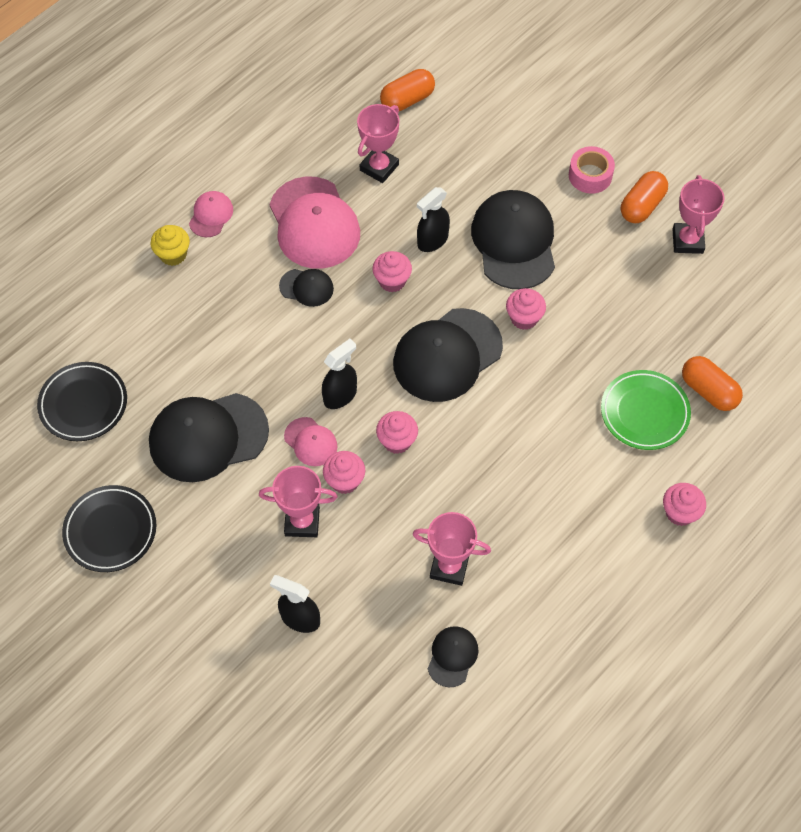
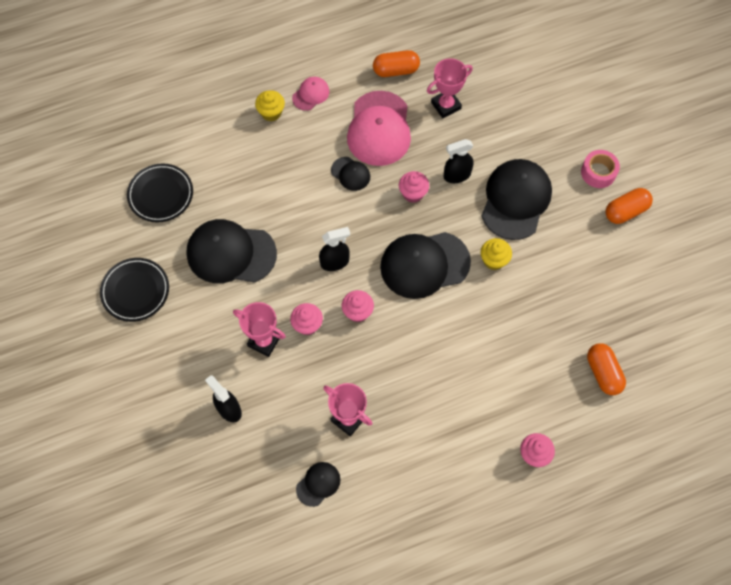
camera: 25 degrees right, 5 degrees up
pink cap [284,417,338,466] -> none
orange capsule [380,69,435,111] -> orange capsule moved to [373,50,420,77]
pink cupcake [506,288,546,330] -> yellow cupcake [481,238,512,270]
green plate [601,370,691,450] -> none
pink trophy [673,175,725,254] -> none

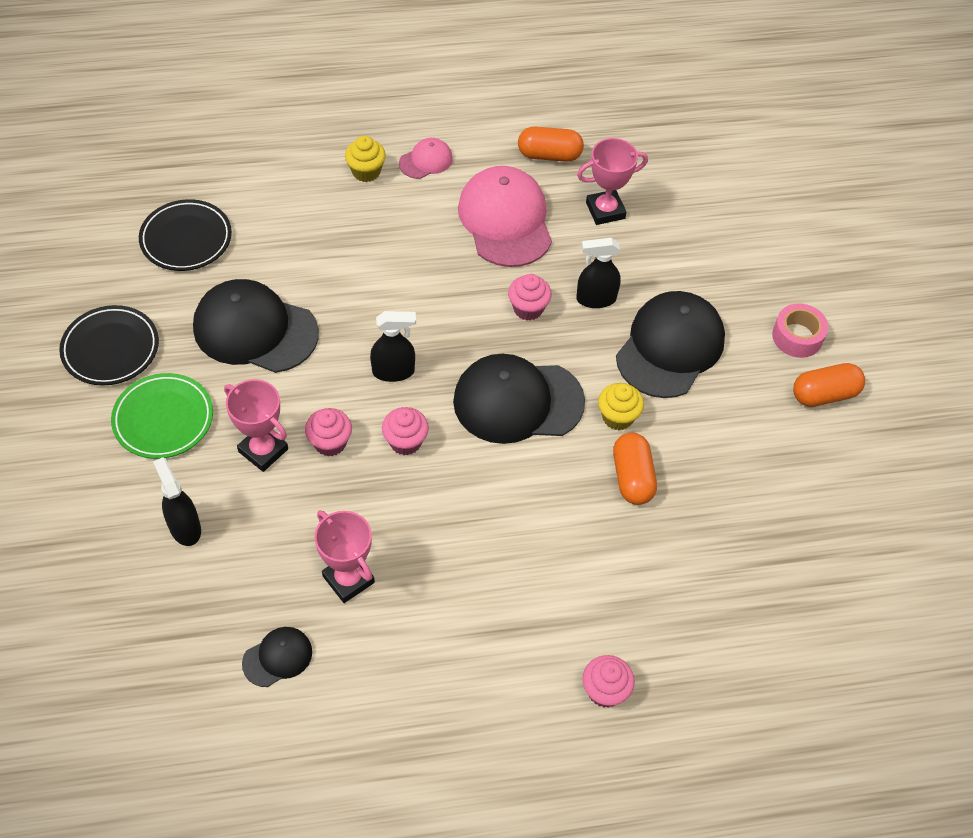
camera: 10 degrees right, 10 degrees down
black cap [331,157,370,191] -> none
pink cap [347,91,411,166] -> pink cap turned 150 degrees clockwise [458,166,552,267]
orange capsule [587,343,626,395] -> orange capsule moved to [613,432,657,505]
none -> green plate [111,373,213,459]

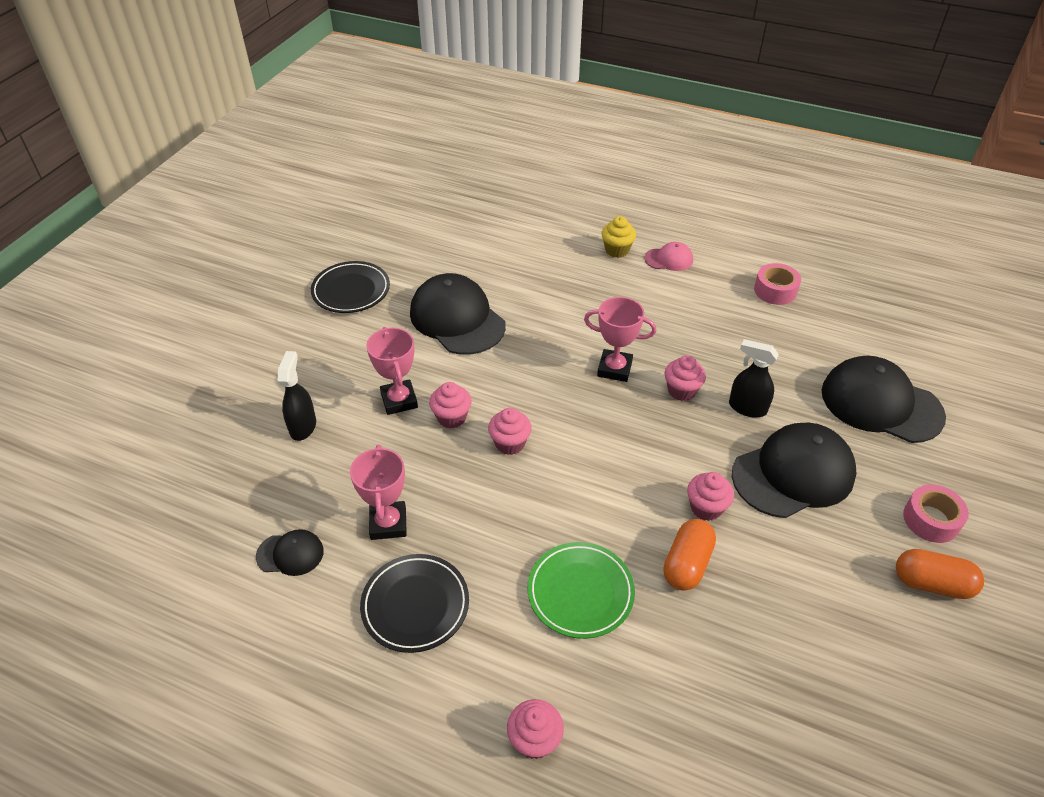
camera: 35 degrees right, 10 degrees down
green plate [111,373,213,459] -> green plate moved to [527,542,635,639]
black plate [139,199,232,271] -> black plate moved to [360,554,469,653]
black spray bottle [370,311,416,382] -> none
black cap [453,354,585,444] -> black cap moved to [822,356,946,443]
pink cap [458,166,552,267] -> none
orange capsule [518,127,584,162] -> pink tape [754,263,801,305]
pink trophy [577,138,648,225] -> pink trophy moved to [584,297,656,382]
yellow cupcake [598,383,644,430] -> pink cupcake [687,472,734,521]

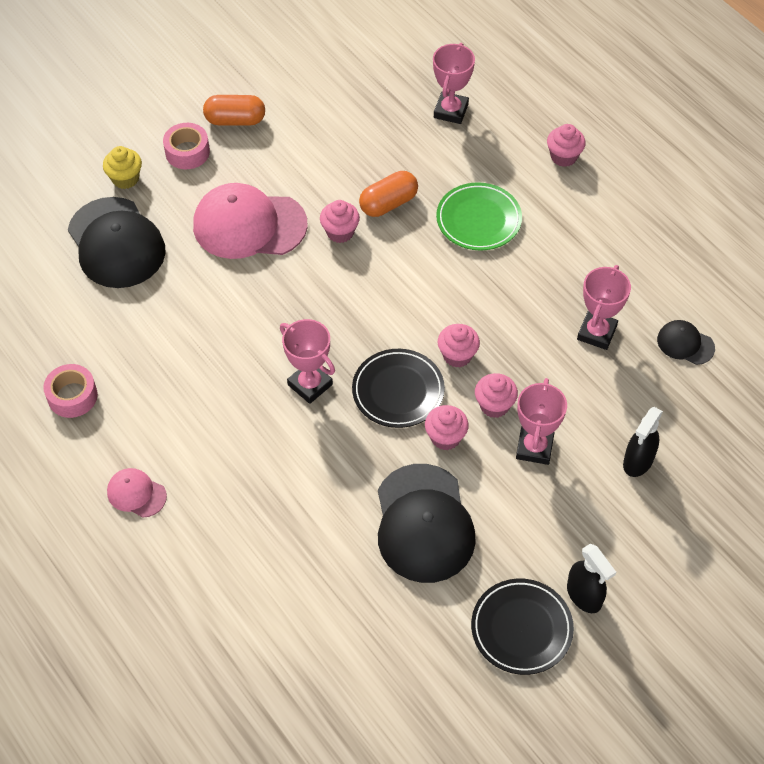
camera: 150 degrees left, 10 degrees up
black plate [360,554,469,653] -> black plate moved to [352,349,445,428]
yellow cupcake [601,216,636,258] -> yellow cupcake moved to [103,146,142,189]
pink cupcake [665,355,706,401] -> pink cupcake moved to [425,405,469,450]
black spray bottle [729,339,779,418] -> black spray bottle moved to [567,543,616,613]
black cap [732,422,857,518] -> pink cap [193,183,308,259]
orange capsule [896,549,984,599] -> orange capsule turned 45 degrees counterclockwise [203,95,265,126]
none -> pink trophy [433,43,475,124]

